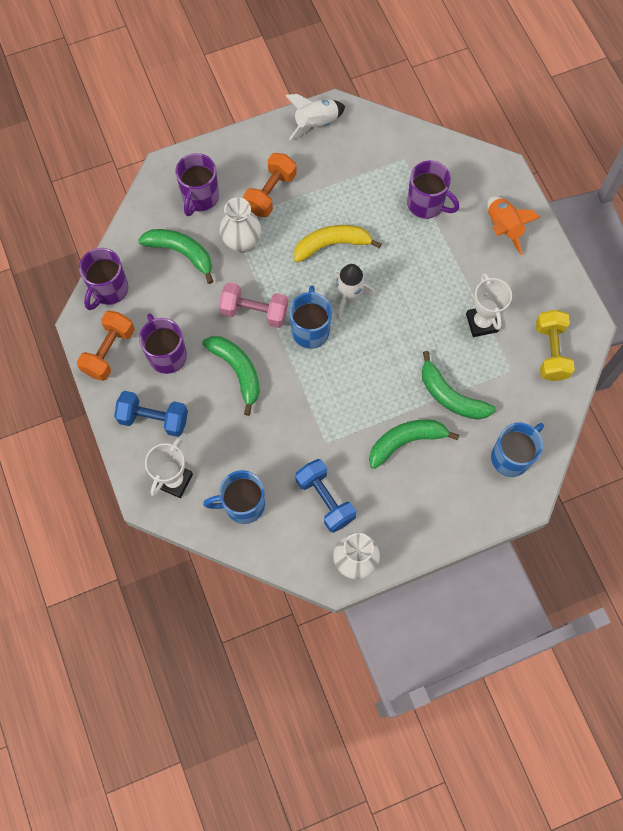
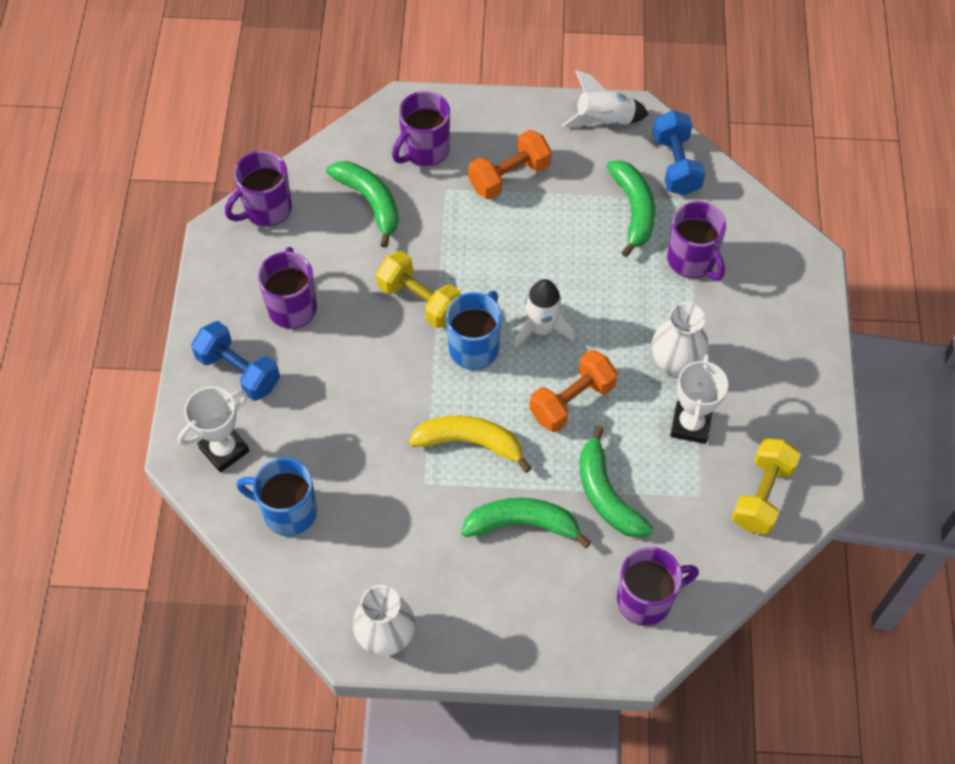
camera: 25 degrees right, 10 degrees down
orange dumbbell [77,311,135,381] -> orange dumbbell moved to [529,350,618,432]
green banana [202,336,260,416] -> green banana moved to [607,160,655,257]
pink dumbbell [219,282,288,328] -> yellow dumbbell [376,251,461,328]
white vase [220,198,261,253] -> white vase moved to [652,302,708,377]
yellow banana [294,225,381,263] -> yellow banana moved to [409,415,531,473]
blue dumbbell [295,459,356,533] -> blue dumbbell moved to [653,110,705,195]
orange rocket [487,196,540,255] -> none
blue mug [491,423,544,477] -> purple mug [617,547,699,626]

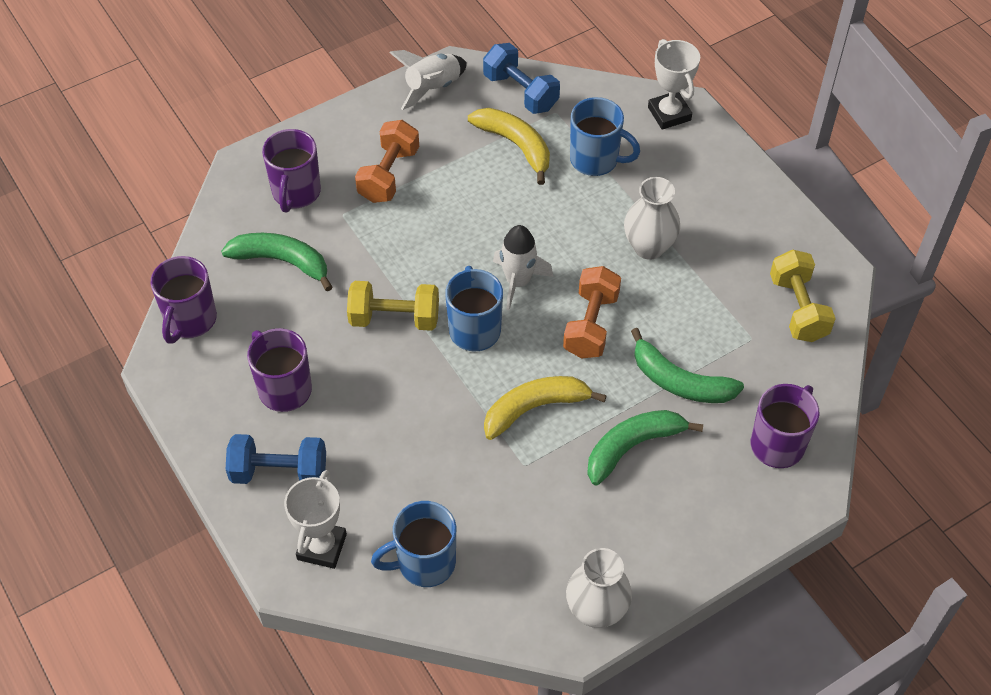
camera: 35 degrees left, 5 degrees down
green banana [607,160,655,257] -> yellow banana [468,108,550,185]
purple mug [667,202,726,280] -> blue mug [570,97,640,176]
white trophy [670,354,728,444] -> white trophy moved to [648,39,700,130]

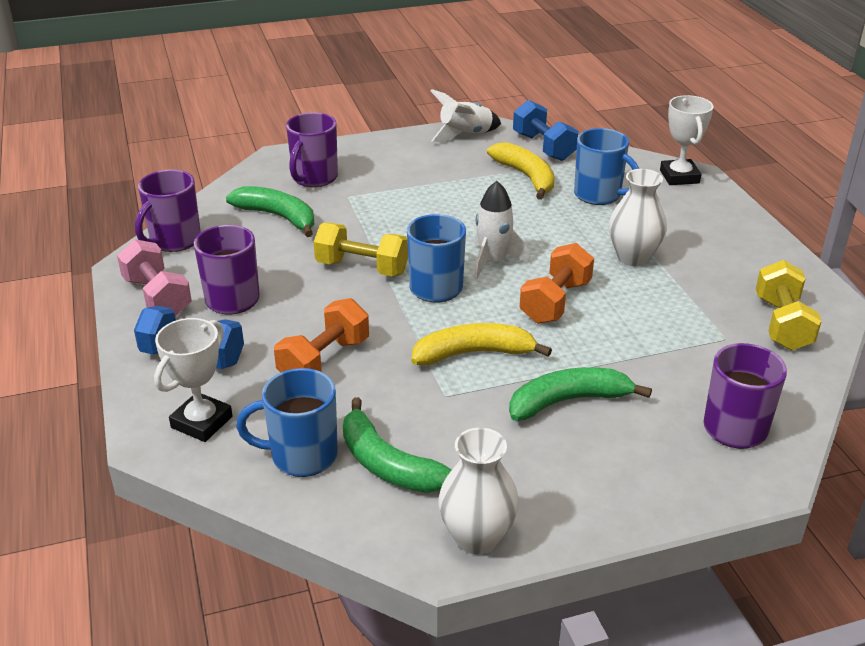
camera: 15 degrees right, 20 degrees down
orange dumbbell [355,120,419,203] -> orange dumbbell moved to [274,298,369,373]
green banana [631,328,744,403] -> green banana moved to [343,397,452,493]
none -> pink dumbbell [117,239,192,317]

